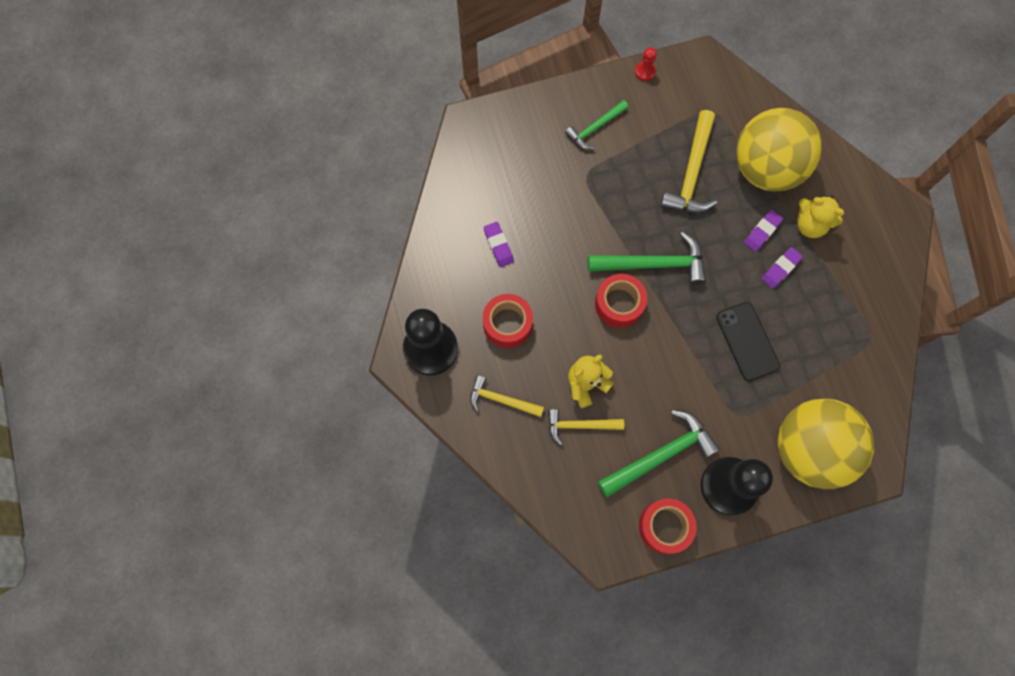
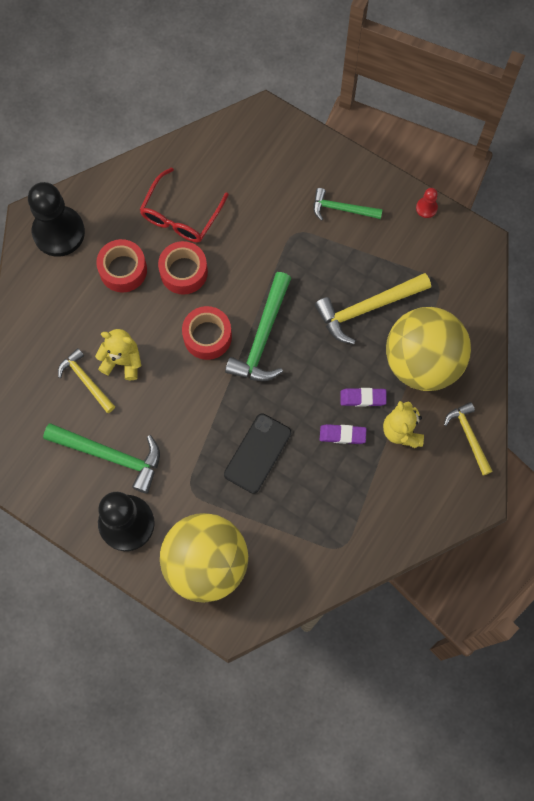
camera: 50 degrees right, 0 degrees up
yellow hammer [470,375,544,417] -> yellow hammer moved to [444,402,493,476]
purple eraser [484,222,514,267] -> red glasses [139,167,229,243]
green hammer [588,232,706,285] -> green hammer turned 60 degrees clockwise [225,272,291,381]
red tape [639,498,697,554] -> red tape moved to [158,241,208,295]

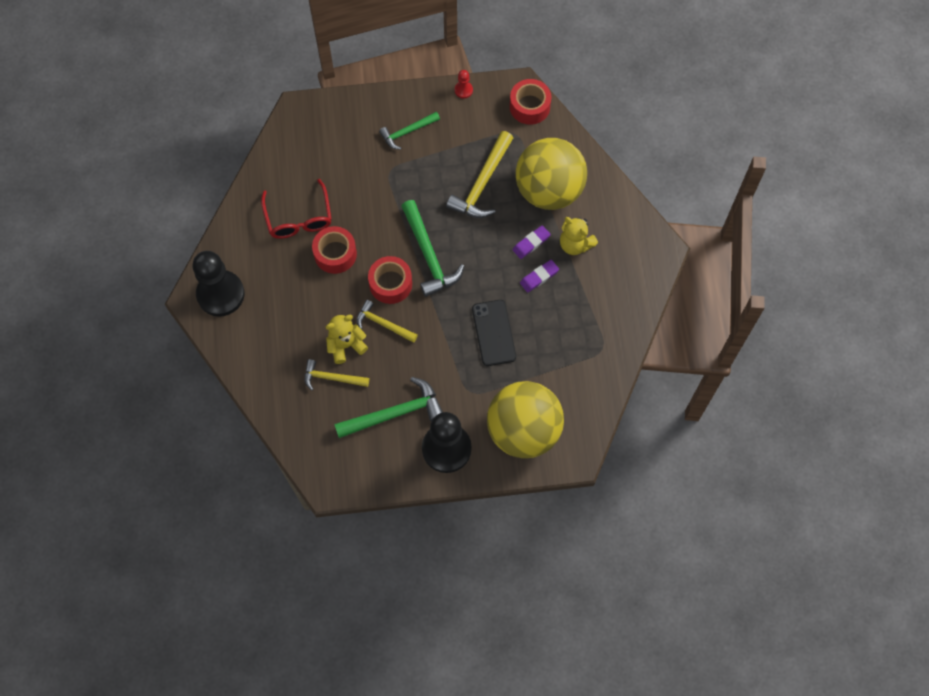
camera: 40 degrees left, 5 degrees down
red tape [96,239,147,292] -> red tape moved to [510,79,552,125]
yellow hammer [444,402,493,476] -> yellow hammer moved to [356,300,418,343]

